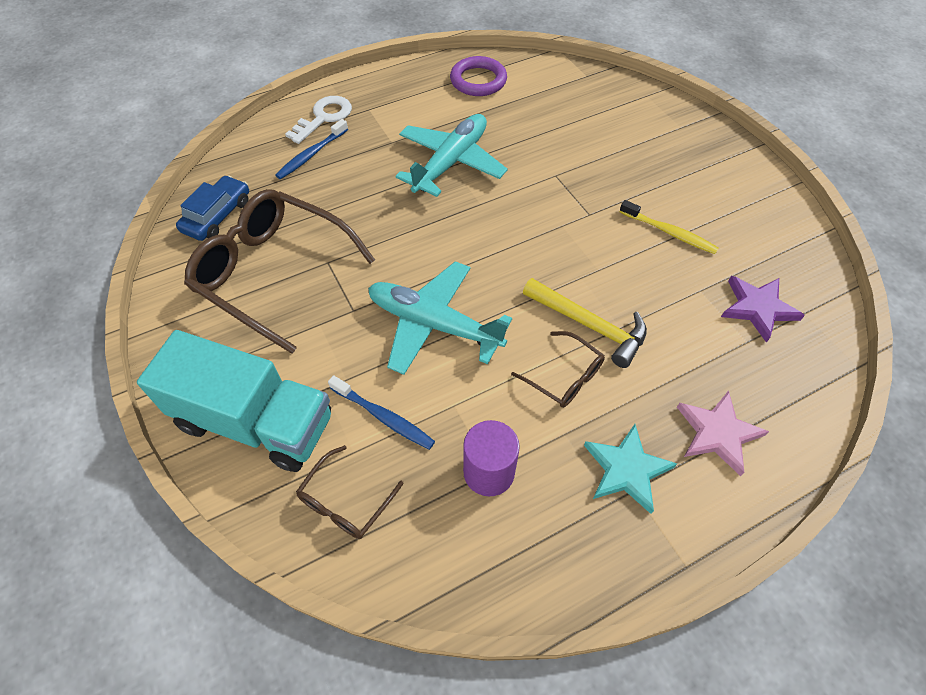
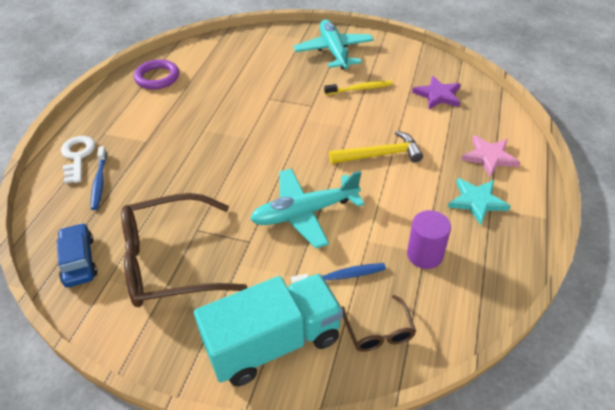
camera: 45 degrees left, 10 degrees down
turquoise plane [396,114,508,197] -> turquoise plane moved to [294,19,374,70]
brown glasses [511,331,605,408] -> none

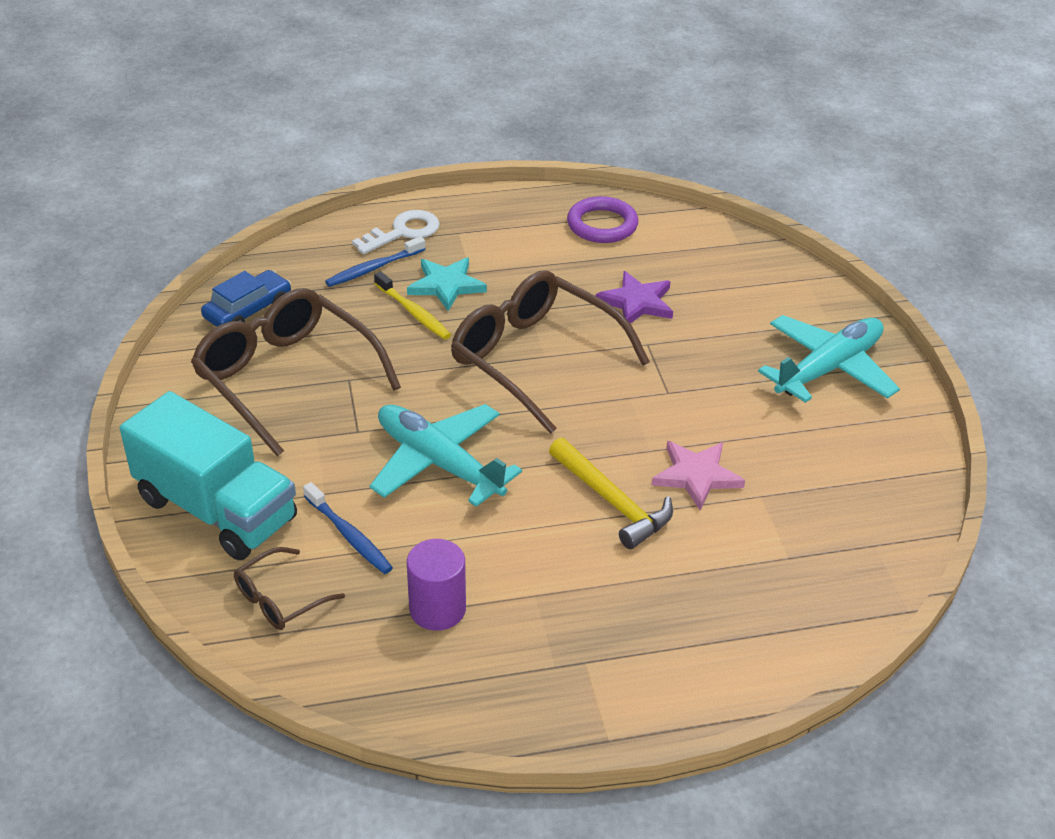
camera: 60 degrees right, 5 degrees down
yellow toothbrush [324,81,393,95] -> yellow toothbrush moved to [374,271,451,340]
purple star [412,76,461,109] -> purple star moved to [596,271,673,324]
turquoise star [448,178,511,225] -> turquoise star moved to [407,258,487,311]
pink star [461,135,520,177] -> pink star moved to [652,441,745,510]
none -> brown glasses [451,270,650,434]

